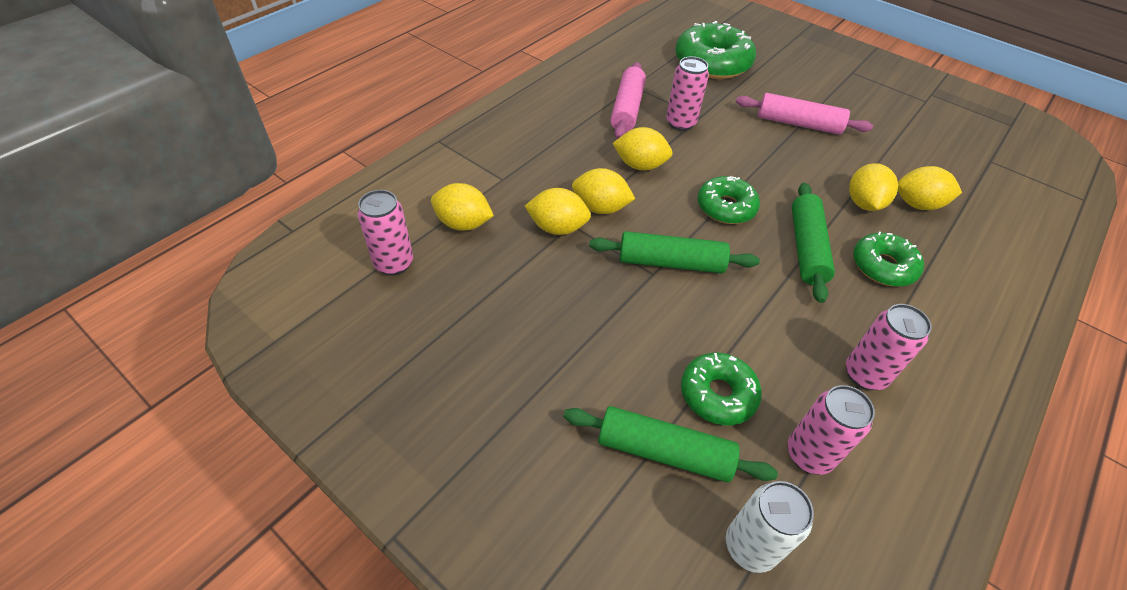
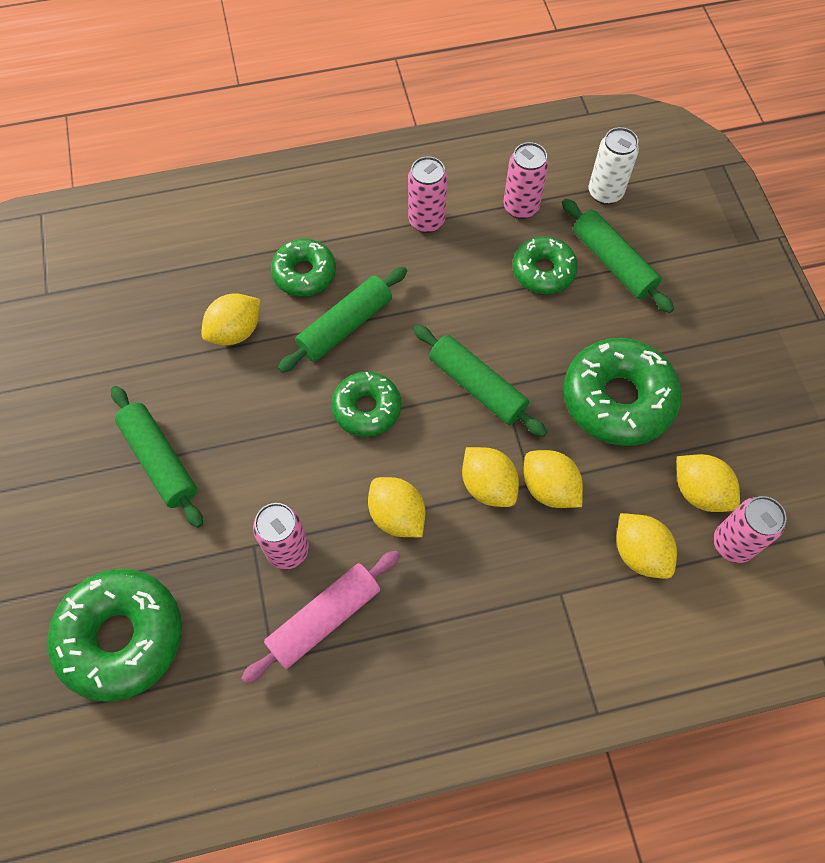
camera: 140 degrees left, 15 degrees up
pink rolling pin [736,93,873,135] -> green rolling pin [111,386,203,528]
yellow lemon [898,166,962,210] -> yellow lemon moved to [677,454,740,512]
none -> green donut [563,338,682,446]

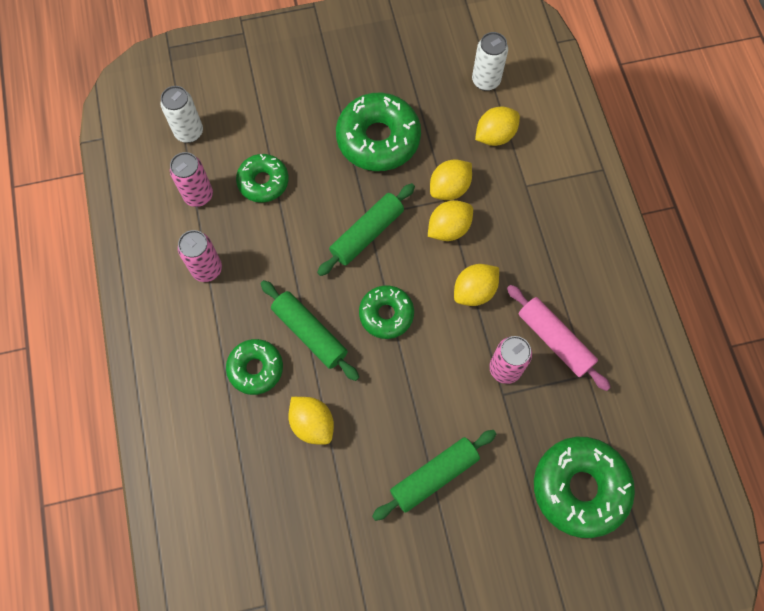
camera: 90 degrees left, 5 degrees up
green rolling pin [562,198,674,313] -> none
yellow lemon [677,454,740,512] -> none
pink can [713,496,786,563] -> white can [472,32,508,91]

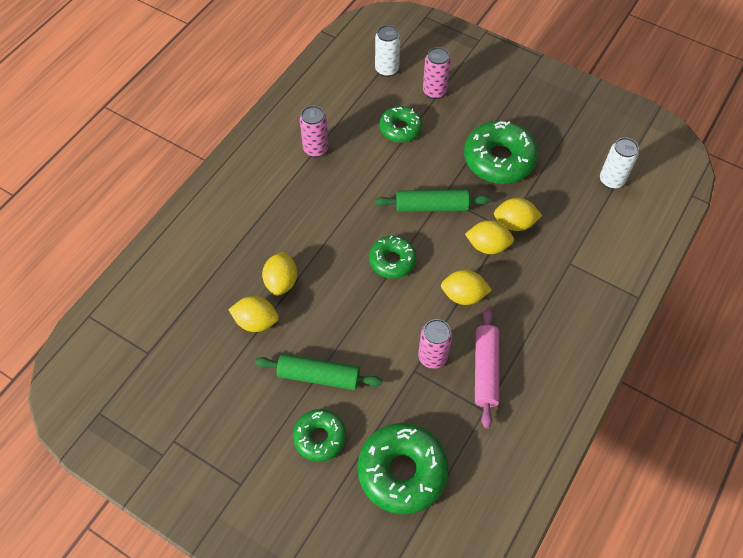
camera: 45 degrees right, 10 degrees down
pink can [170,152,213,207] -> pink can moved to [423,47,451,99]
green donut [226,339,283,395] -> green donut moved to [293,409,346,462]
green rolling pin [260,280,359,381] -> none
yellow lemon [475,106,520,146] -> yellow lemon moved to [228,296,279,332]

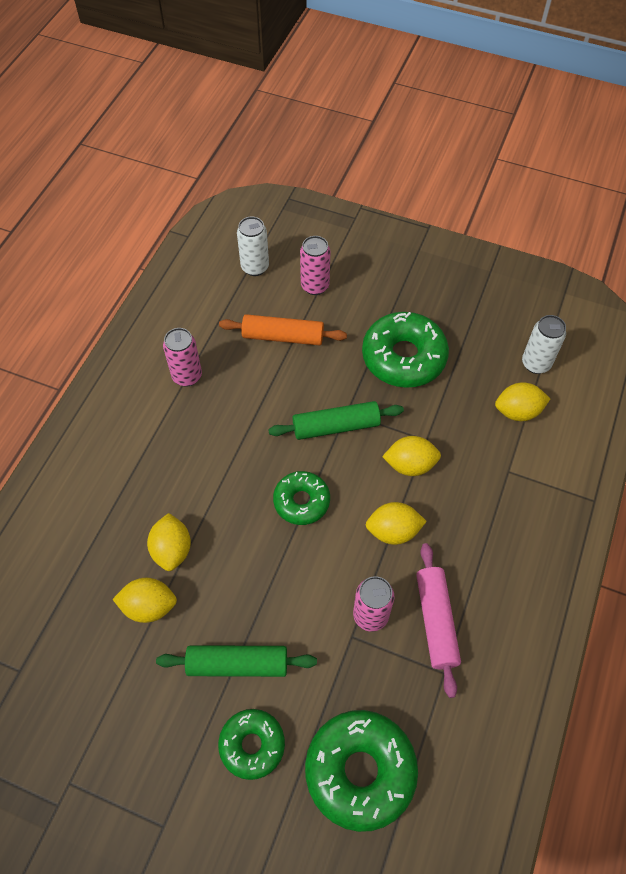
camera: 10 degrees left, 0 degrees up
green donut [379,106,422,142] -> orange rolling pin [219,314,347,346]
yellow lemon [494,198,542,231] -> yellow lemon moved to [495,383,550,421]

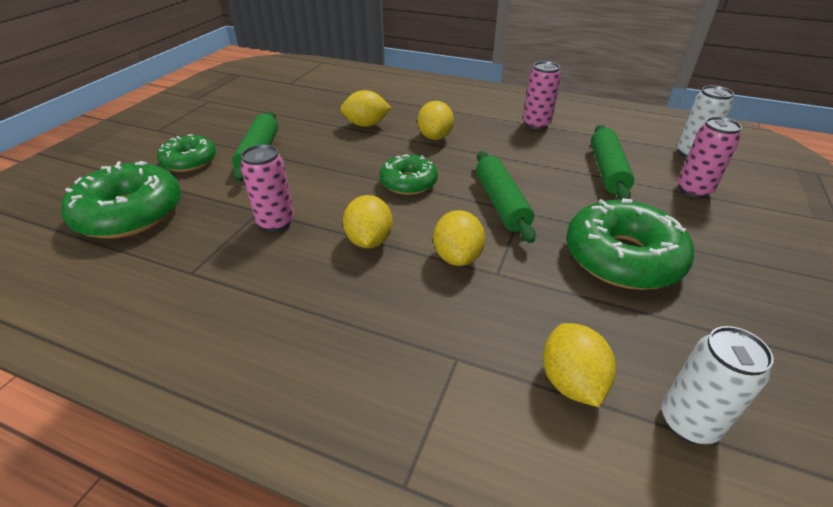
camera: 90 degrees right, 20 degrees down
yellow lemon [112,578,177,623] -> yellow lemon moved to [417,101,454,140]
orange rolling pin [219,314,347,346] -> green rolling pin [591,125,634,200]
pink rolling pin [416,543,461,698] -> none

